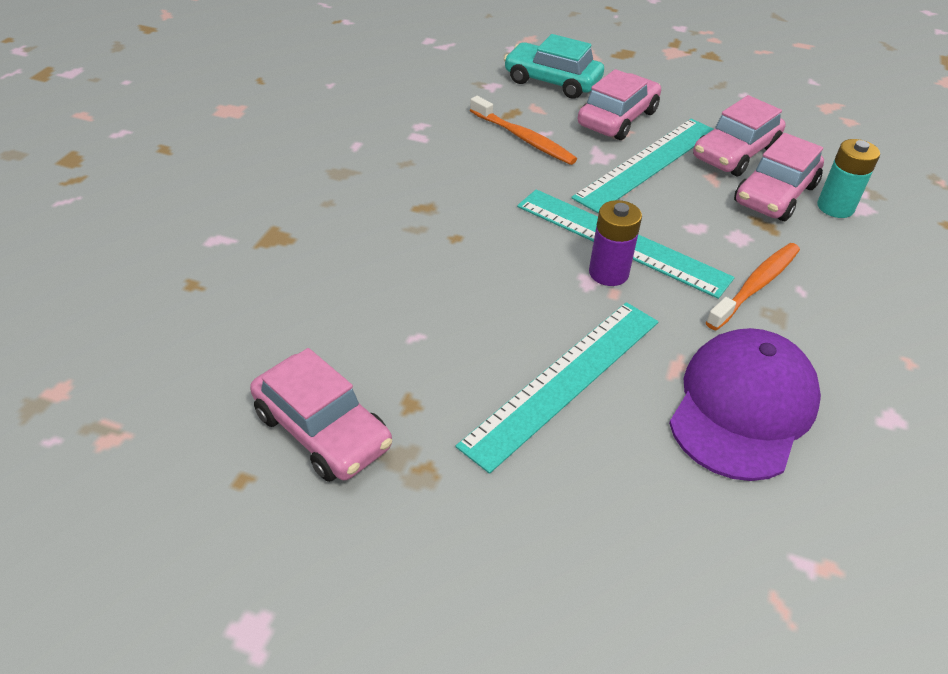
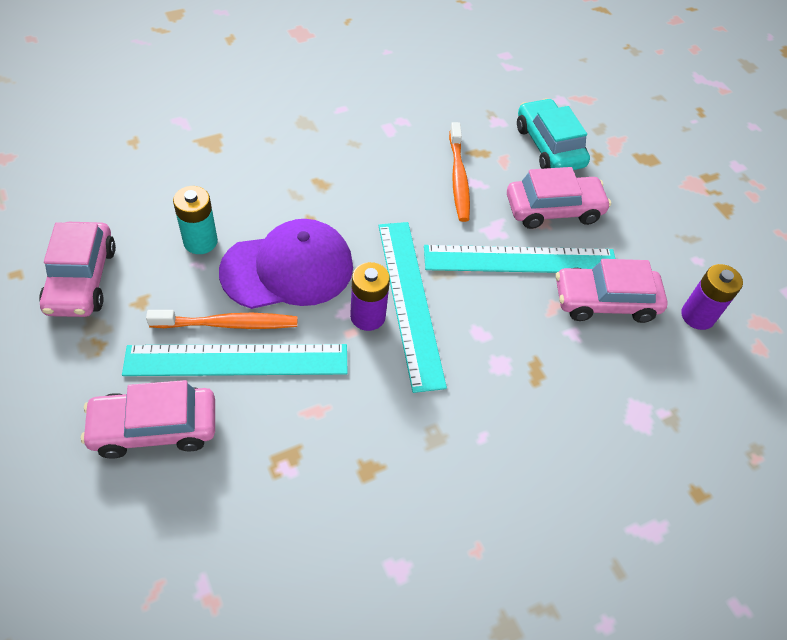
camera: 40 degrees right, 10 degrees up
purple cap [669,328,821,481] -> purple cap moved to [219,219,353,309]
orange toothbrush [706,243,800,330] -> orange toothbrush moved to [146,310,297,329]
pink car [734,133,824,221] -> pink car moved to [81,380,215,459]
turquoise battery [817,139,880,218] -> turquoise battery moved to [173,186,218,254]
none -> purple battery [681,264,743,330]

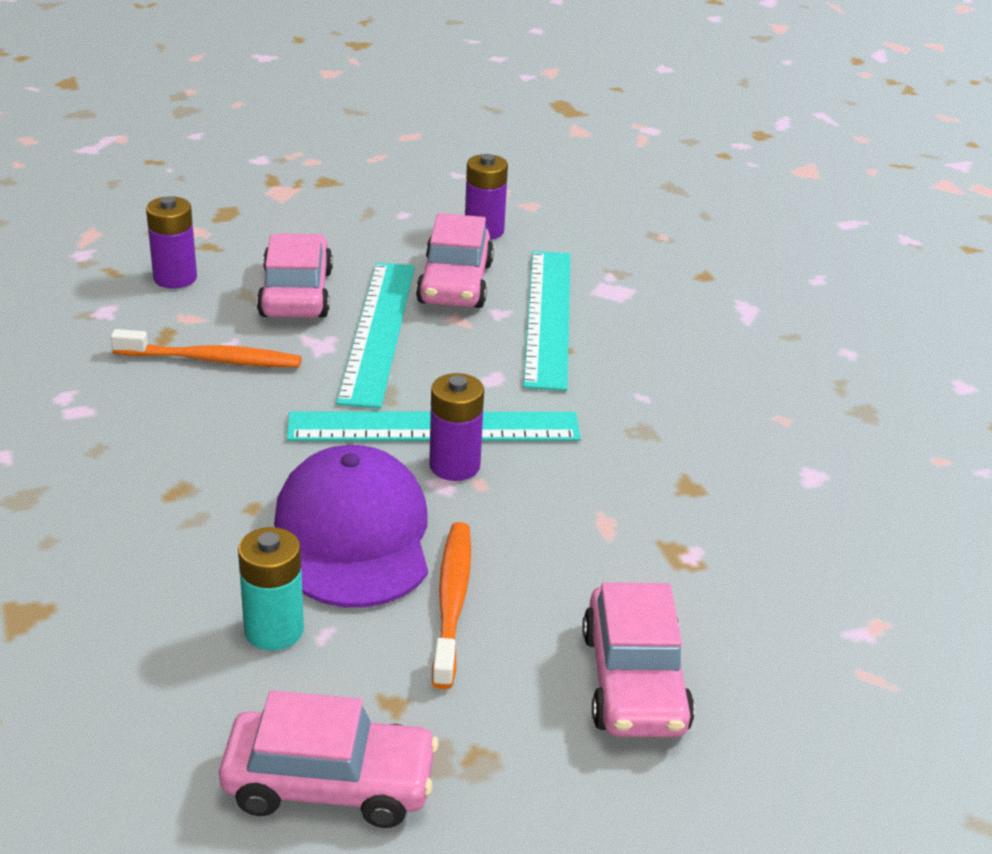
camera: 80 degrees left, 20 degrees down
turquoise ruler [122,344,348,376] -> turquoise ruler moved to [523,251,571,391]
turquoise car [517,98,590,170] -> purple battery [146,196,197,289]

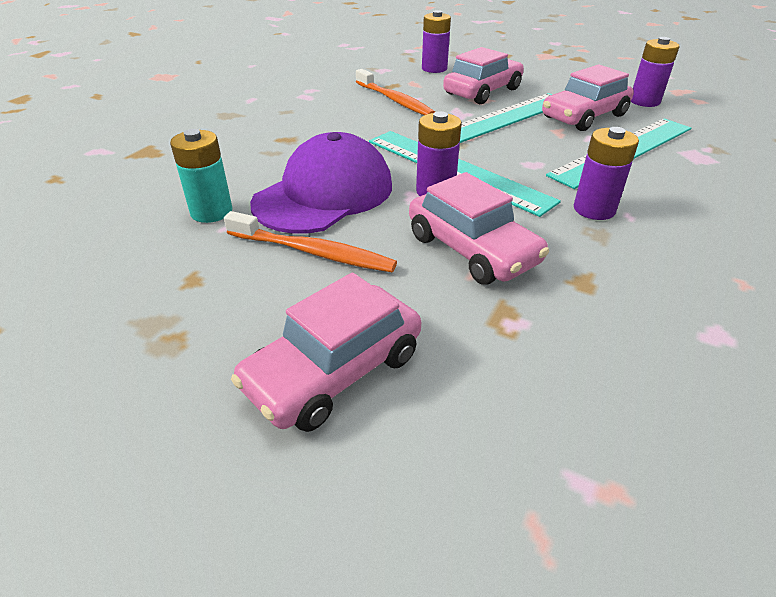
camera: 50 degrees right, 5 degrees up
pink car [219,690,438,828] -> pink car moved to [409,172,549,285]
orange toothbrush [432,522,471,689] -> orange toothbrush turned 60 degrees clockwise [224,211,397,272]
none -> purple battery [574,127,639,220]

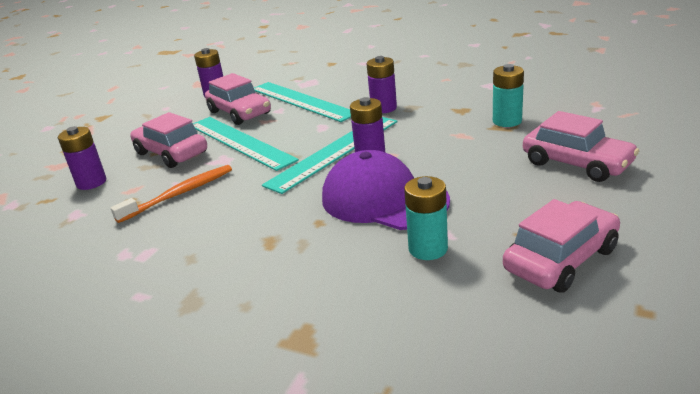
camera: 90 degrees left, 10 degrees down
orange toothbrush [224,211,397,272] -> none
pink car [409,172,549,285] -> pink car moved to [503,199,620,293]
none -> turquoise battery [493,64,524,127]

